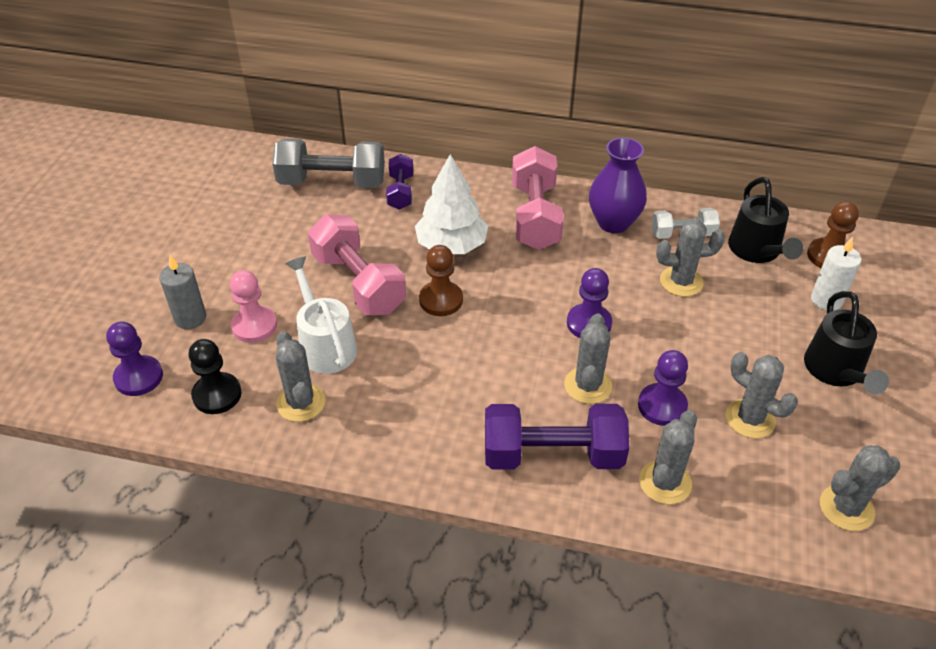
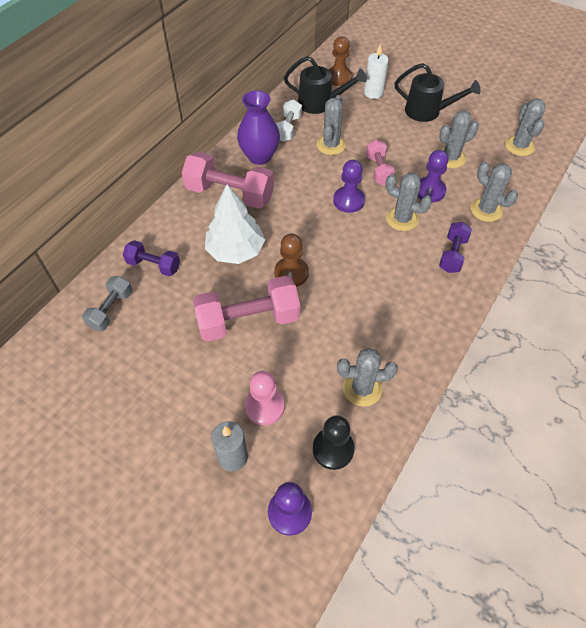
camera: 70 degrees left, 10 degrees up
grey dumbbell [272,139,385,188] -> grey dumbbell [82,276,132,331], size x0.56
white watering can [285,256,357,374] -> none
purple dumbbell [485,404,629,470] -> purple dumbbell [439,222,472,273], size x0.56
none -> pink dumbbell [366,139,395,186]

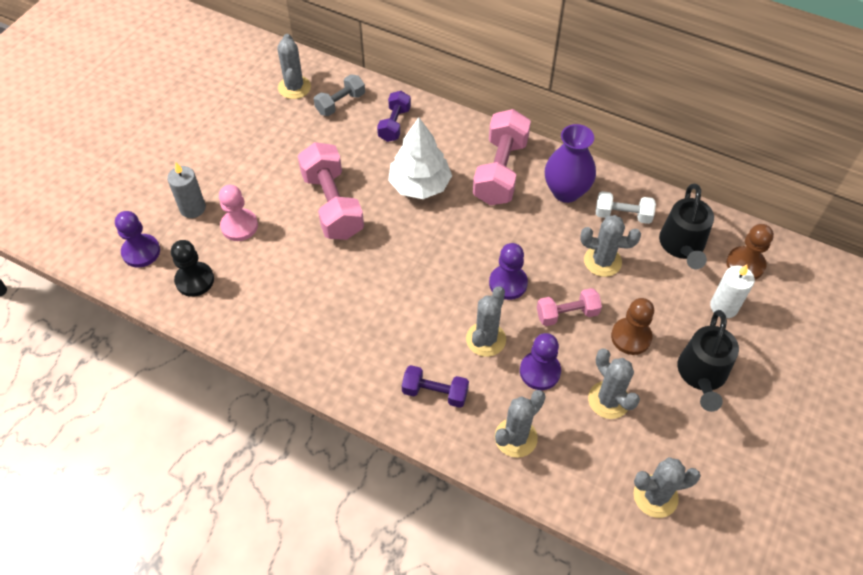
camera: 85 degrees right, 0 degrees up
grey dumbbell [82,276,132,331] -> grey dumbbell turned 60 degrees counterclockwise [314,74,365,116]
brown pawn [274,233,309,287] -> brown pawn moved to [611,298,654,355]
grey cactus [337,348,398,407] -> grey cactus moved to [277,34,311,99]

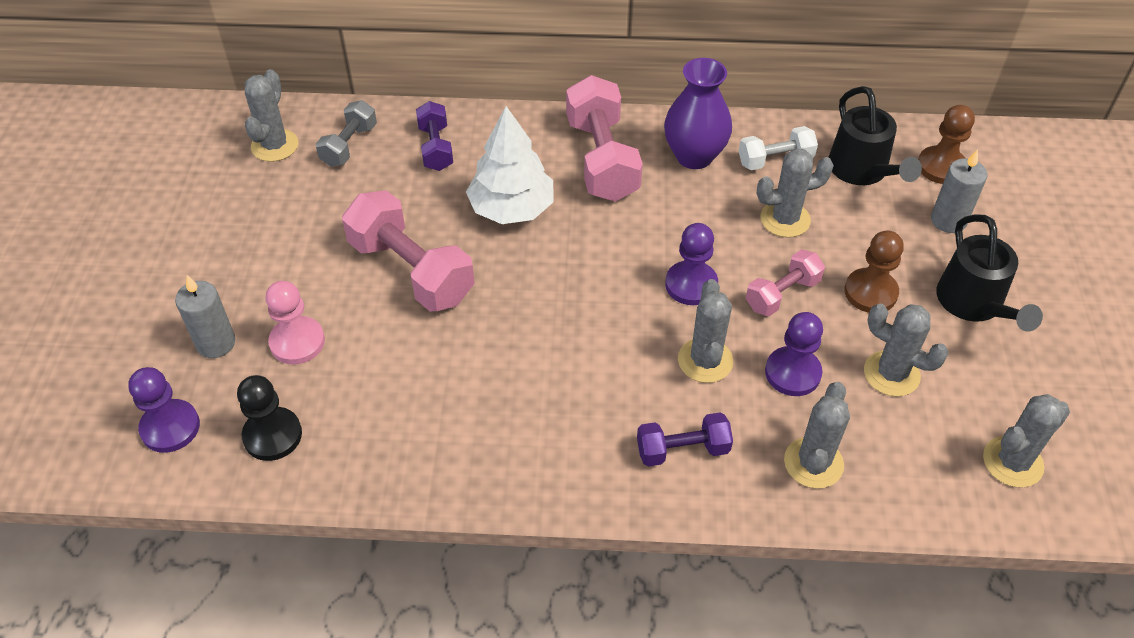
camera: 25 degrees left, 5 degrees down
grey cactus [277,34,311,99] -> grey cactus turned 45 degrees clockwise [245,69,298,162]
white candle [710,264,755,318] -> grey candle [931,149,988,233]

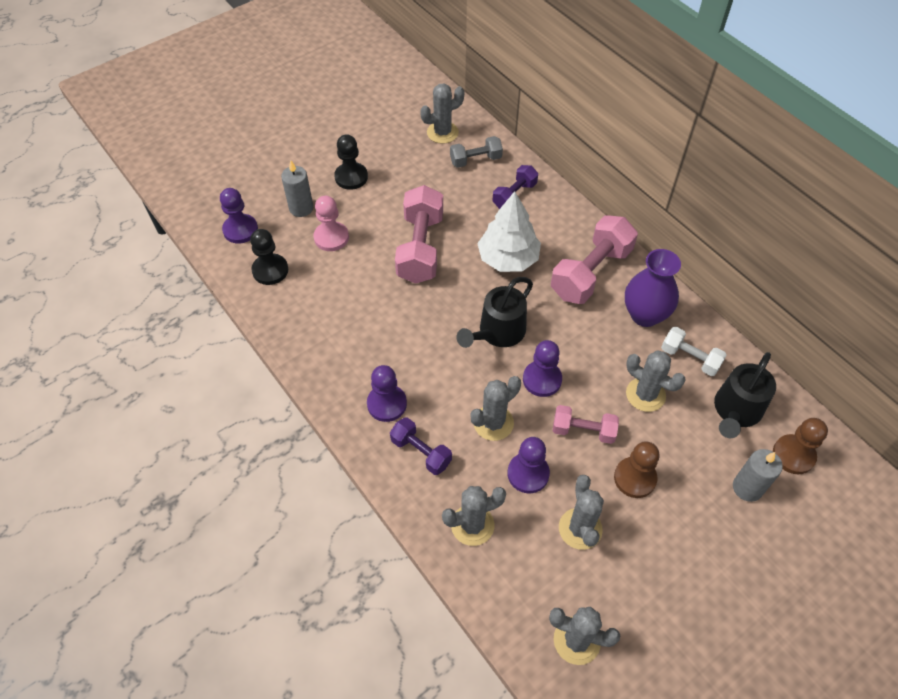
camera: 50 degrees right, 5 degrees up
black watering can [936,214,1043,332] -> black watering can moved to [456,277,533,348]
none -> black pawn [334,134,368,190]
none -> purple pawn [367,365,407,422]

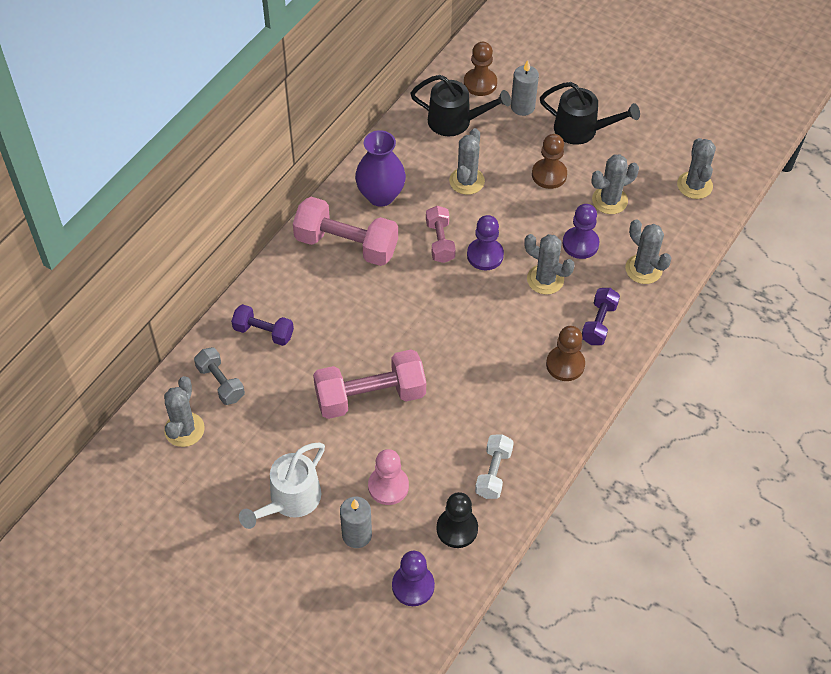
camera: 110 degrees left, 0 degrees up
black pawn [334,134,368,190] -> white watering can [239,442,325,529]
purple pawn [367,365,407,422] -> brown pawn [546,326,585,381]
grey cactus [420,83,464,144] -> grey cactus turned 60 degrees clockwise [164,376,205,447]
black watering can [456,277,533,348] -> black watering can moved to [540,82,640,145]
white tree [477,191,541,272] -> none
pink dumbbell [553,405,619,444] -> pink dumbbell moved to [426,206,456,263]
white dumbbell [661,327,727,376] -> white dumbbell moved to [475,434,514,499]

